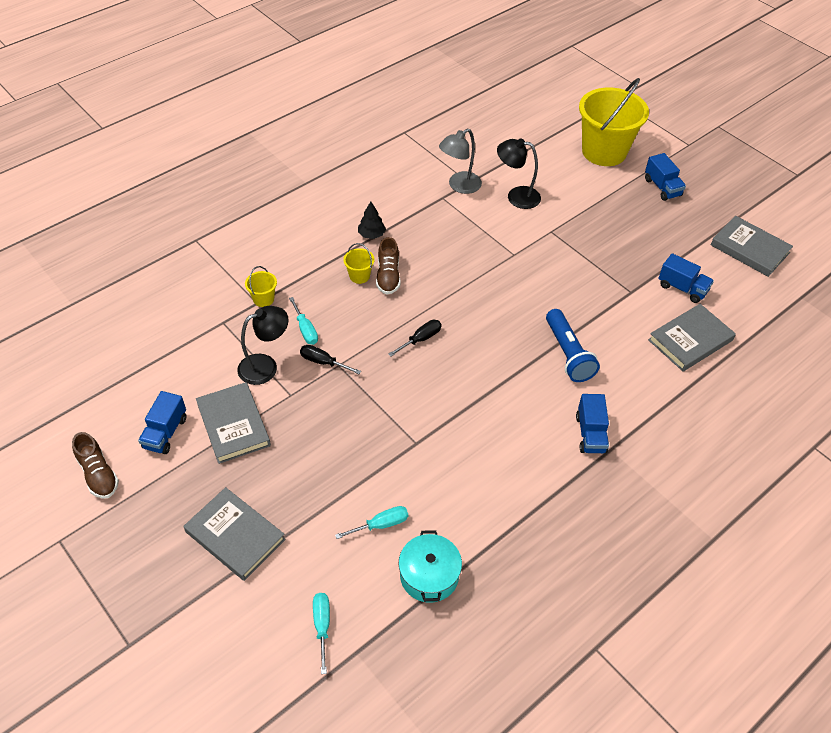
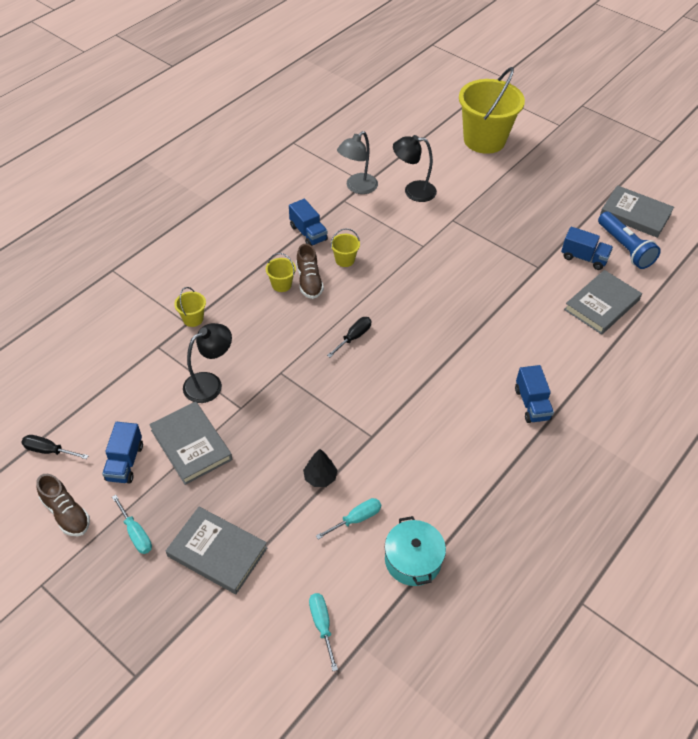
camera: 10 degrees left, 0 degrees up
turquoise screwdriver [289,297,318,345] -> turquoise screwdriver moved to [112,495,152,554]
black screwdriver [300,345,361,374] -> black screwdriver moved to [21,435,89,459]
black tree [358,202,386,239] -> black tree moved to [303,449,337,487]
blue flashlight [546,309,600,382] -> blue flashlight moved to [598,212,661,269]
blue truck [645,153,686,201] -> blue truck moved to [289,199,328,246]
none -> yellow bucket [331,228,360,267]

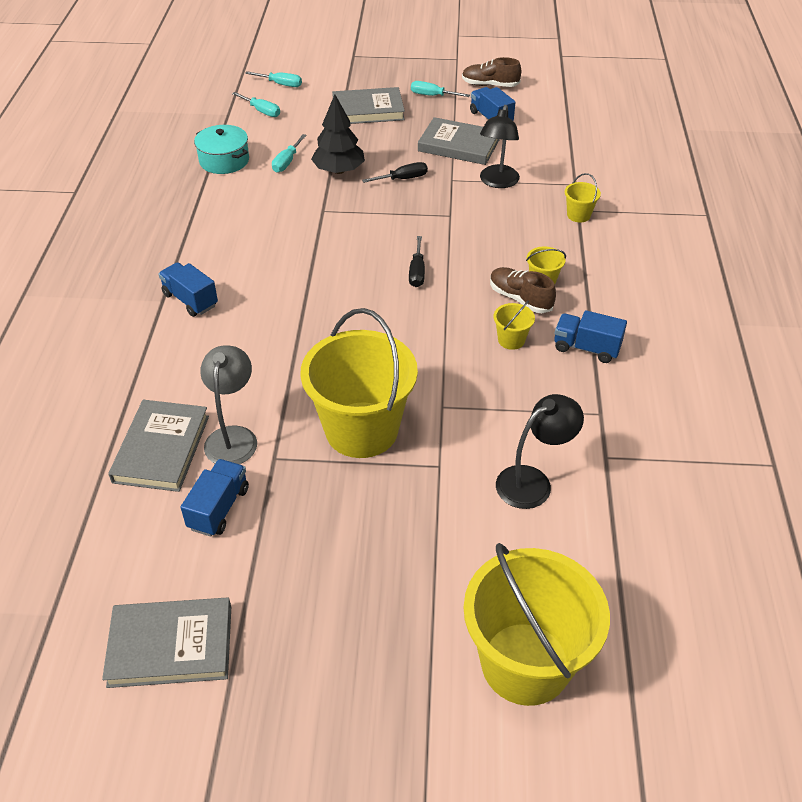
camera: 145 degrees right, 5 degrees down
black screwdriver [21,435,89,459] -> black screwdriver moved to [362,162,428,183]
black tree [303,449,337,487] -> black tree [311,94,365,174], size x1.66
grey lamp [337,131,378,194] -> grey lamp moved to [200,345,257,464]
blue truck [561,227,613,270] -> blue truck turned 120 degrees clockwise [180,459,249,537]
blue flashlight [598,212,661,269] -> none
none -> turquoise screwdriver [245,71,302,87]
none -> yellow bucket [300,308,418,458]

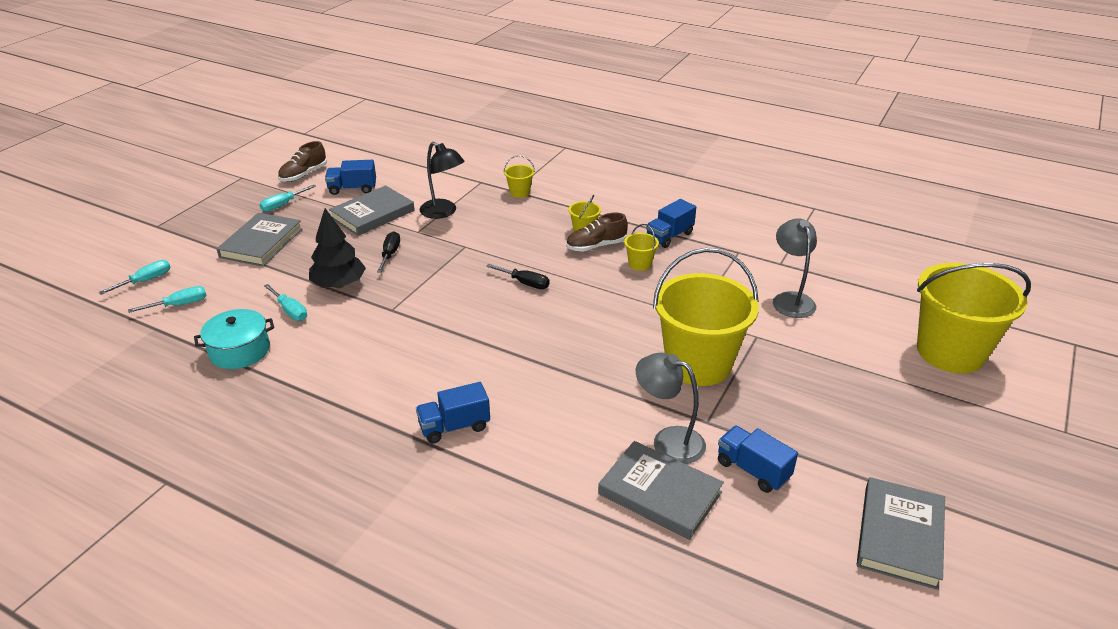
camera: 65 degrees left, 10 degrees down
black lamp [496,394,584,509] -> grey lamp [773,218,817,318]

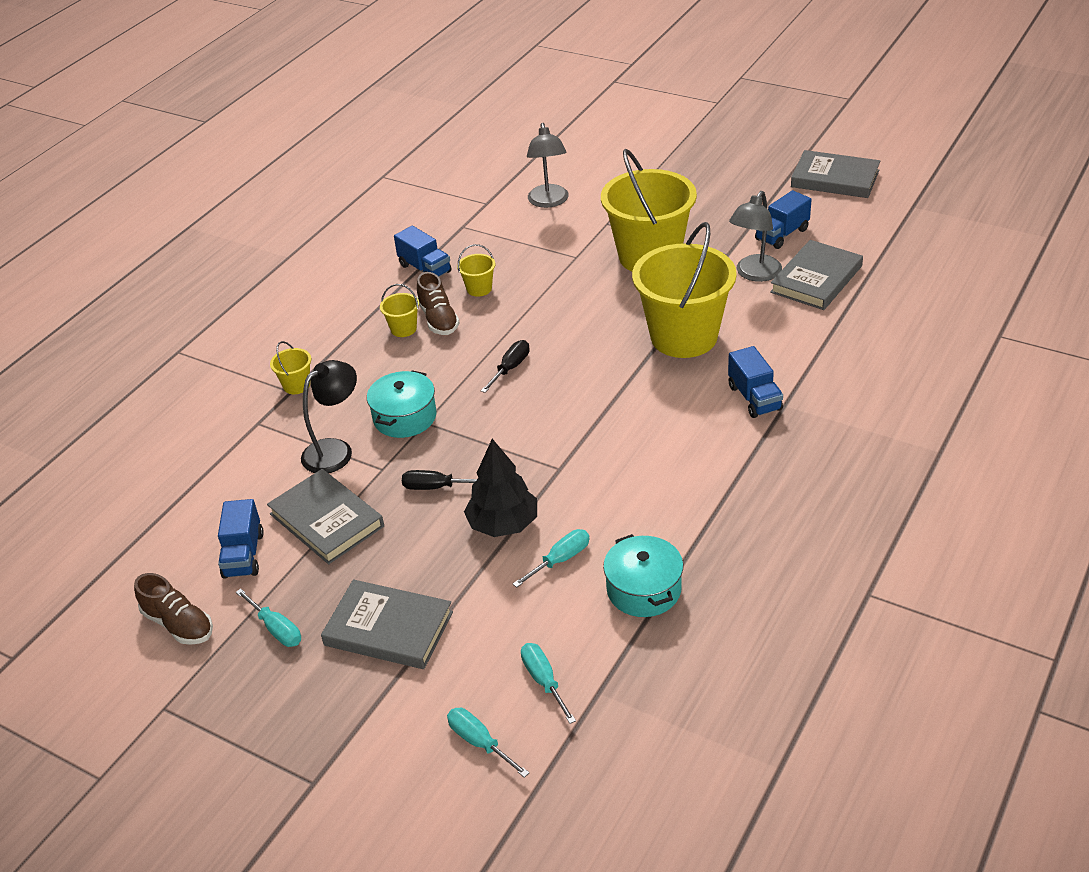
camera: 85 degrees left, 5 degrees up
grey lamp [773,218,817,318] -> grey lamp turned 90 degrees counterclockwise [527,123,569,208]
yellow bucket [917,263,1031,373] -> yellow bucket moved to [632,222,737,358]
none -> turquoise pot [367,370,437,438]

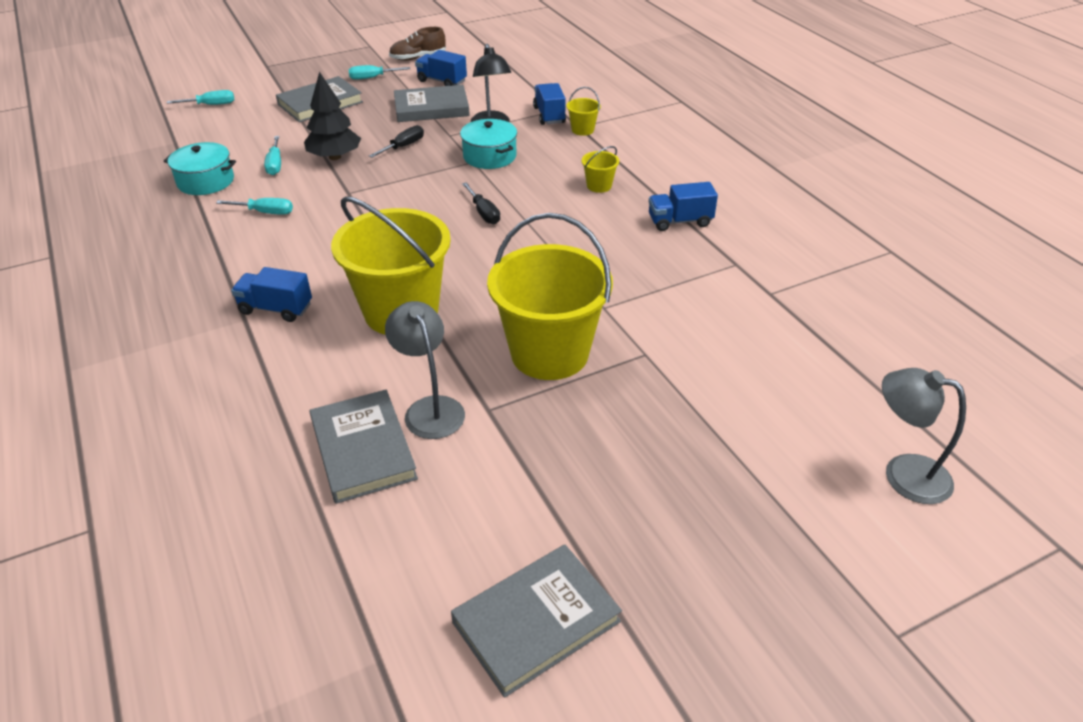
camera: 120 degrees right, 0 degrees up
brown shoe [417,272,460,335] -> none
yellow bucket [457,244,495,297] -> none
turquoise screwdriver [521,643,576,724] -> turquoise screwdriver moved to [216,198,293,215]
grey lamp [527,123,569,208] -> grey lamp moved to [882,368,966,504]
blue truck [755,190,812,249] -> blue truck moved to [533,83,566,125]

